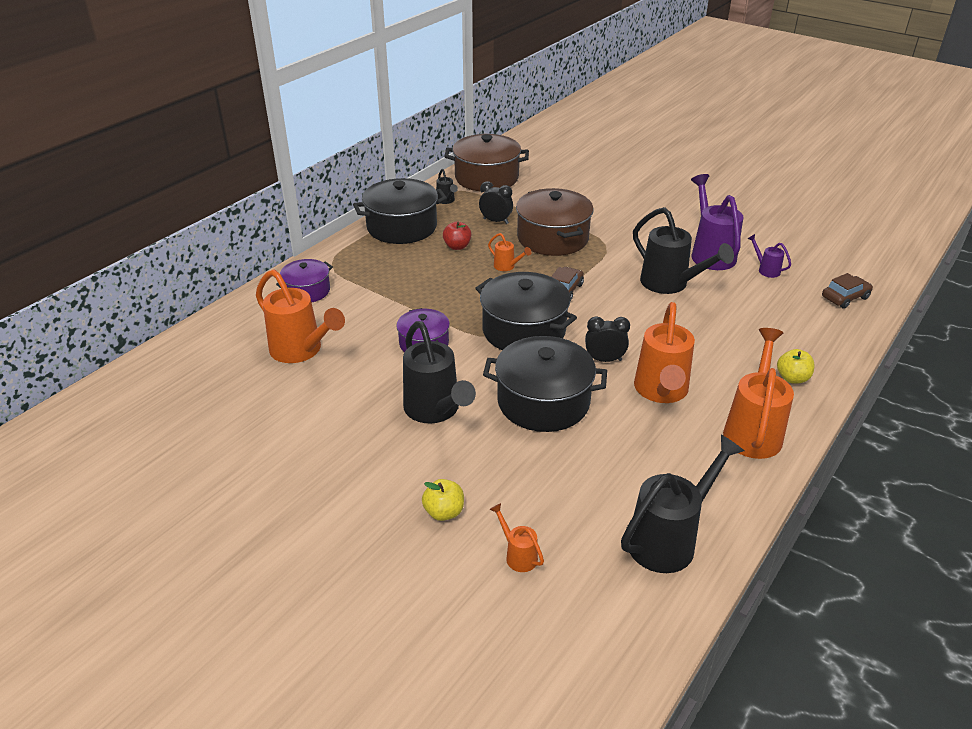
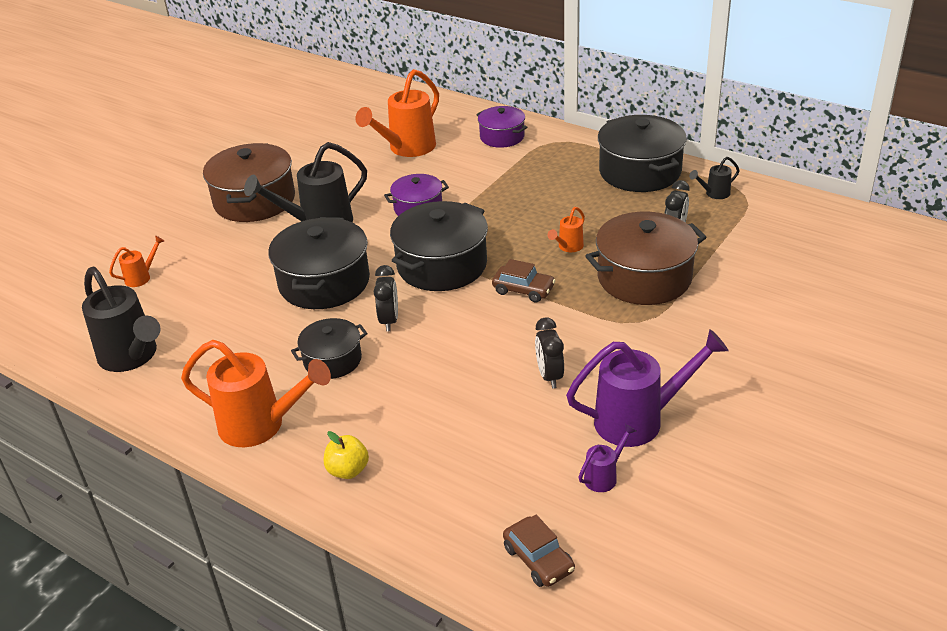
camera: 90 degrees right, 0 degrees up
yellow apple [422,479,464,521] -> none
red apple [443,222,472,250] -> none
brown pot [444,134,529,191] -> brown pot moved to [203,143,295,222]
black watering can [633,207,734,294] -> black clock [535,318,564,388]
orange watering can [634,302,695,403] -> black pot [291,318,368,379]

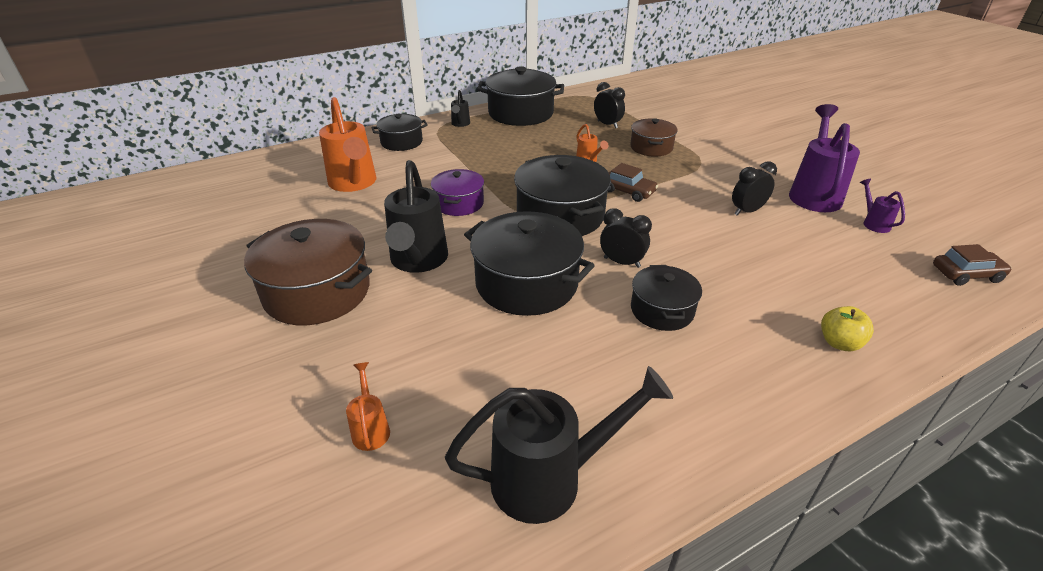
camera: 65 degrees left, 0 degrees up
orange watering can [181,340,331,447] -> none
purple pot [476,106,527,148] -> black pot [371,114,428,151]
brown car [492,259,556,302] -> brown car turned 75 degrees clockwise [607,163,658,202]
black clock [535,318,564,388] -> black clock turned 135 degrees clockwise [732,161,777,215]
brown pot [585,212,707,305] -> brown pot [630,119,678,157], size x0.58
black watering can [689,157,740,199] -> black watering can moved to [451,90,470,127]

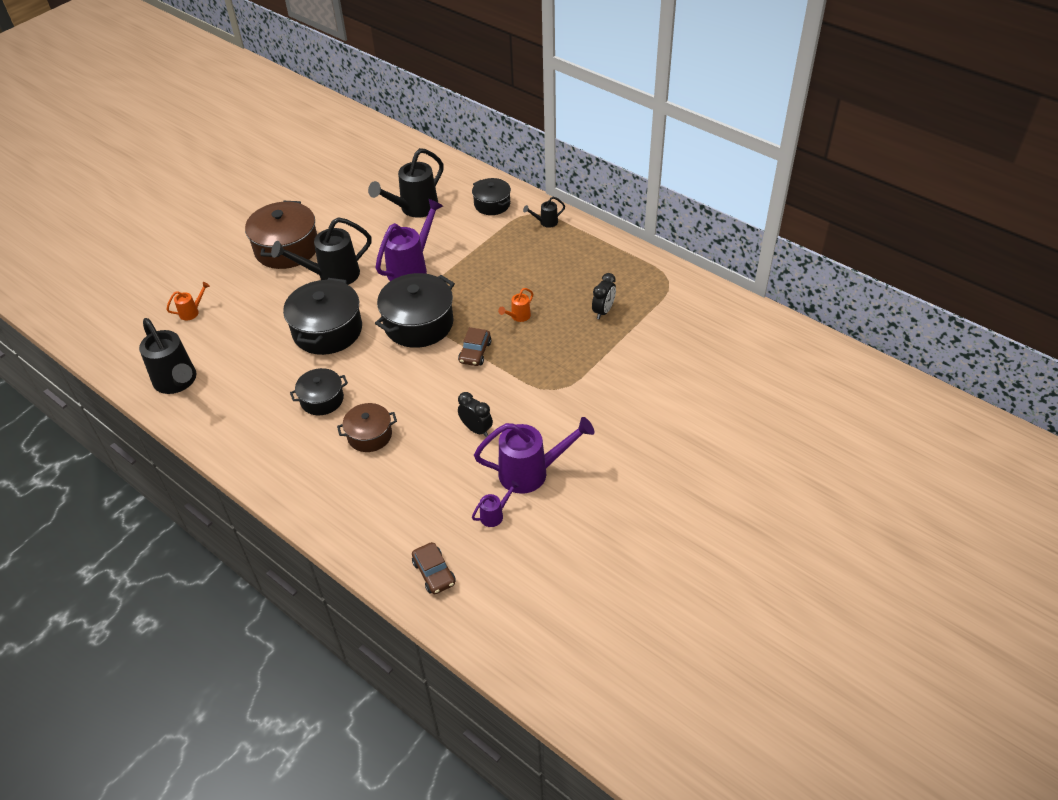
camera: 70 degrees right, 10 degrees up
orange watering can [319,97,377,192] -> black watering can [368,148,444,218]
purple pot [431,169,484,216] -> purple watering can [376,199,443,281]
black pot [477,66,564,126] -> none
black clock [600,208,652,268] -> none
brown pot [630,119,678,157] -> brown pot moved to [337,403,397,452]
yellow apple [821,306,874,351] -> none

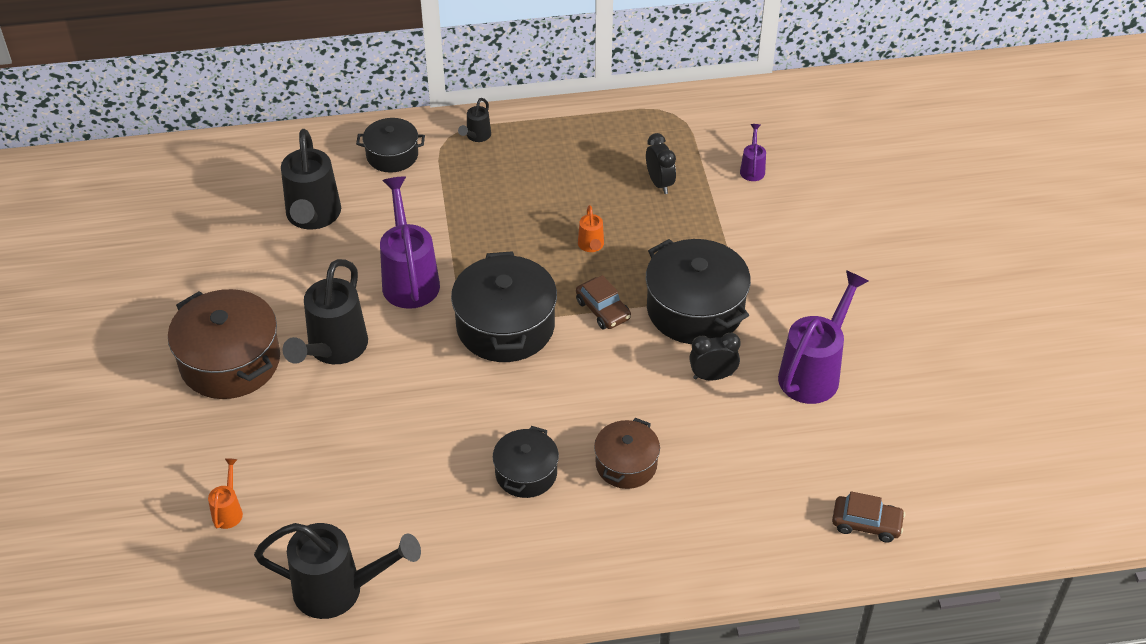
camera: 50 degrees left, 0 degrees up
black pot [283,278,362,355] -> black pot moved to [646,239,751,344]
purple watering can [472,480,520,527] -> purple watering can moved to [740,124,766,181]

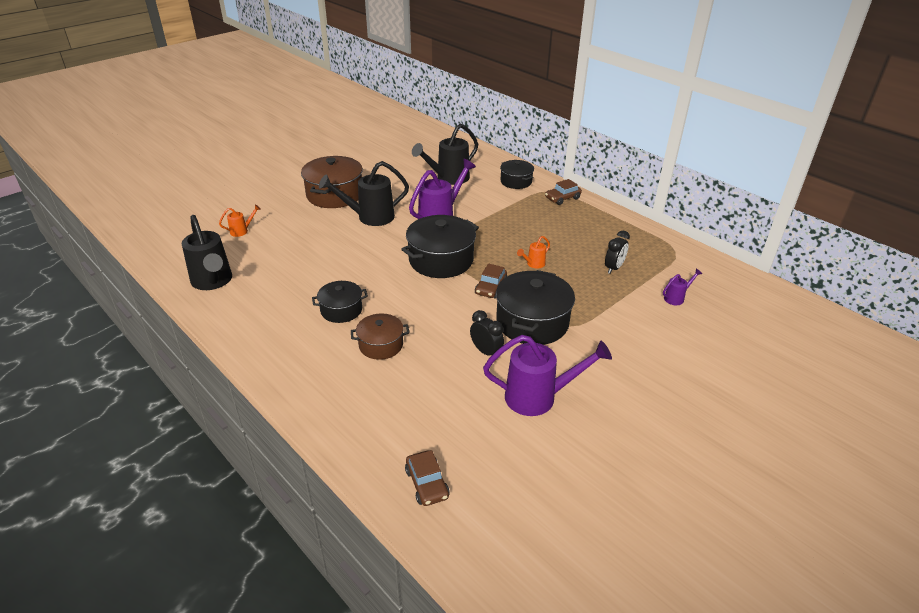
camera: 55 degrees right, 10 degrees down
black watering can [458,98,491,142] -> brown car [545,179,582,205]

